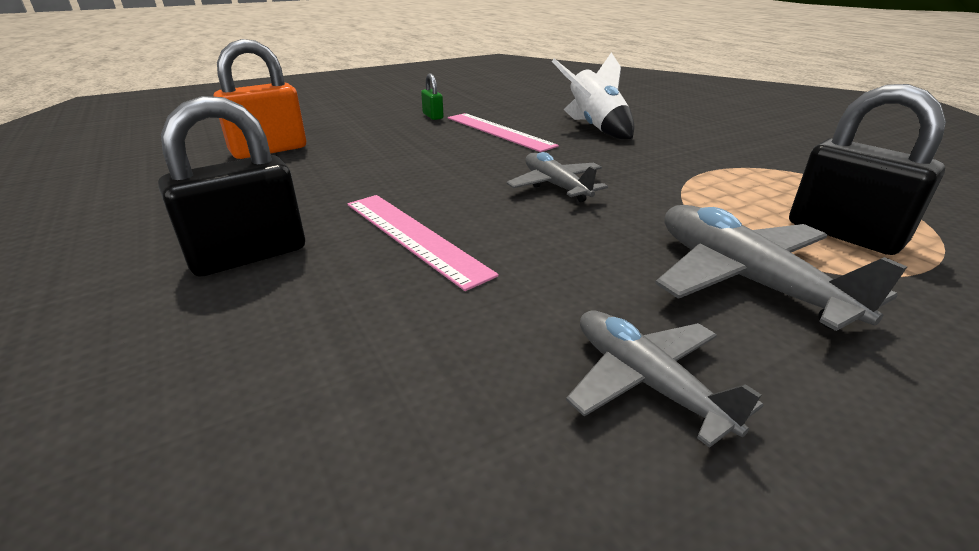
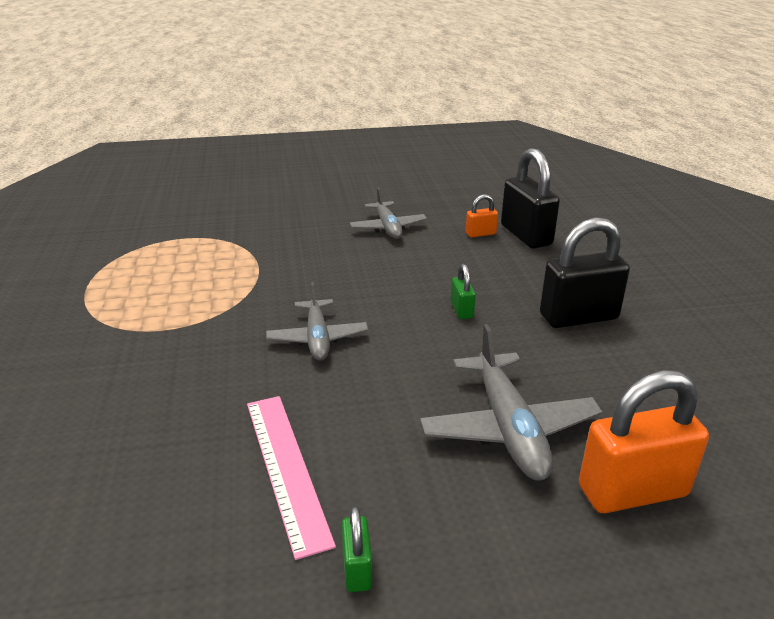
camera: 160 degrees left, 0 degrees up
pink ruler [348,195,499,291] -> green padlock [451,264,476,319]
white rocket [552,53,634,139] -> none
grey plane [655,205,907,331] -> grey plane moved to [420,324,602,480]
black padlock [789,84,946,255] -> black padlock moved to [501,148,560,249]
none -> orange padlock [466,194,498,238]

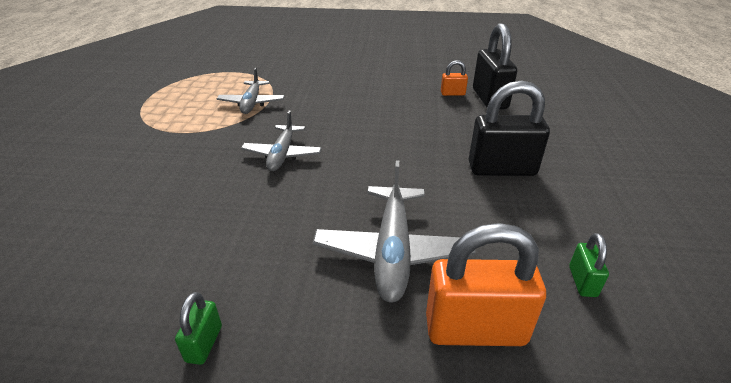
camera: 15 degrees right, 5 degrees up
pink ruler [247,396,336,560] -> none
grey plane [350,187,427,239] -> grey plane moved to [217,68,285,114]
green padlock [451,264,476,319] -> green padlock moved to [569,233,609,297]

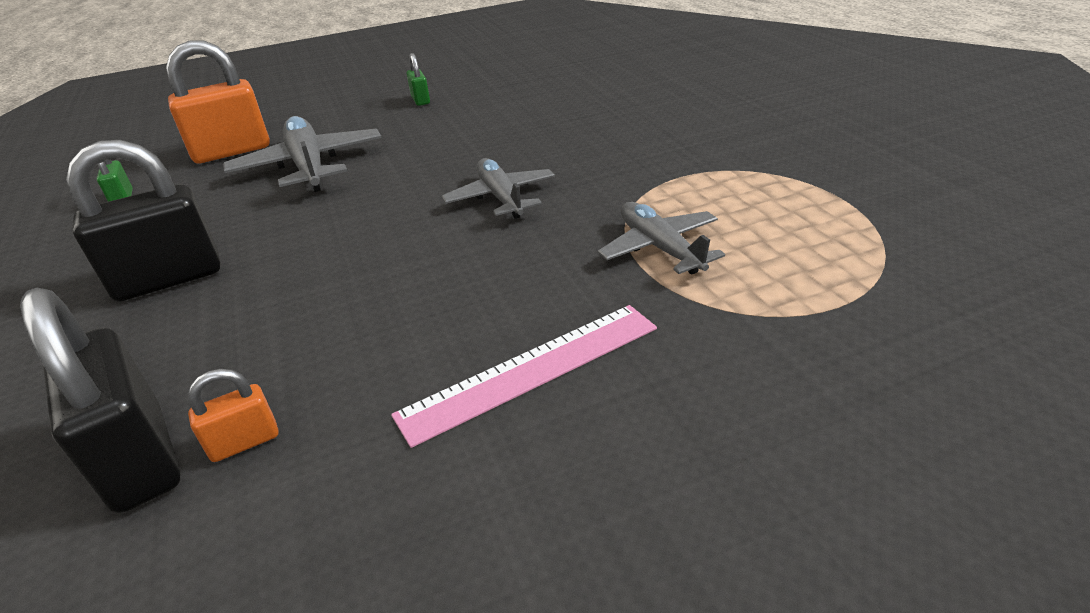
camera: 155 degrees right, 0 degrees up
none -> pink ruler [391,305,657,448]

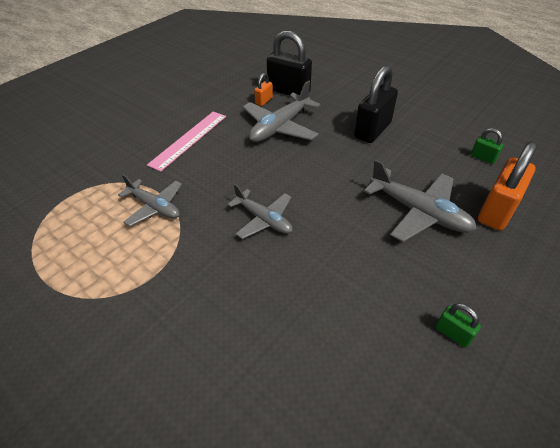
camera: 150 degrees right, 10 degrees up
none -> grey plane [243,80,320,142]

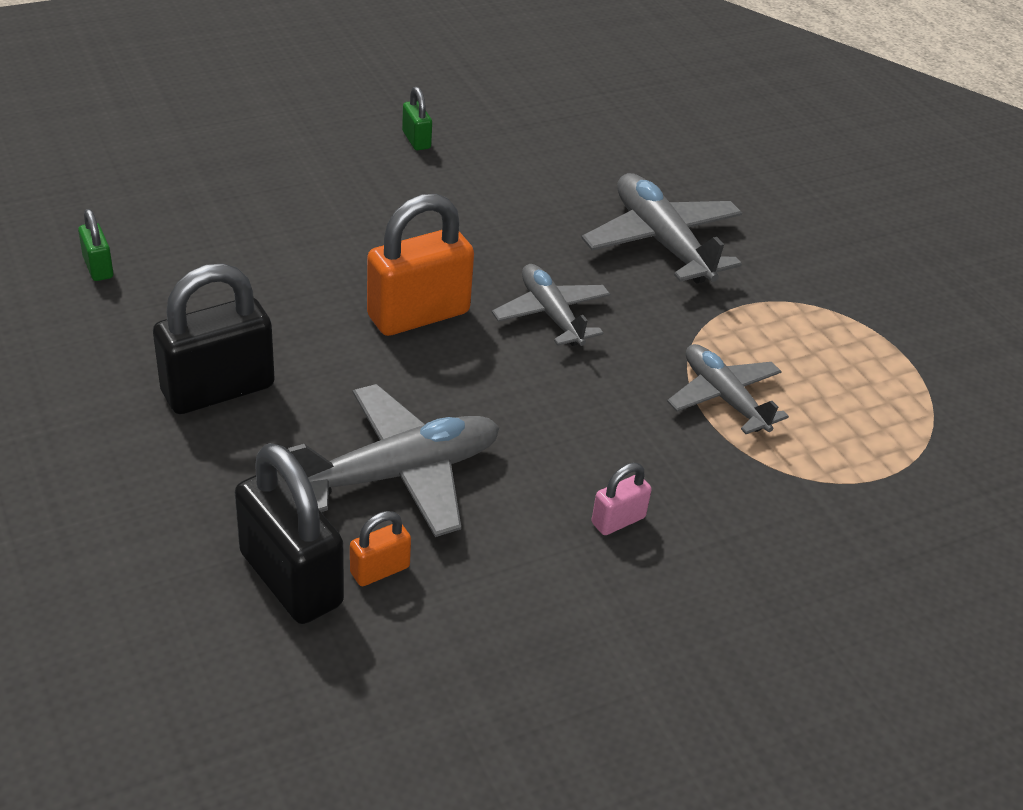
camera: 160 degrees left, 5 degrees down
pink ruler [147,112,226,172] -> pink padlock [592,463,652,535]
grey plane [364,159,476,242] -> grey plane moved to [581,173,742,283]
orange padlock [478,141,537,230] -> orange padlock moved to [367,194,474,336]

